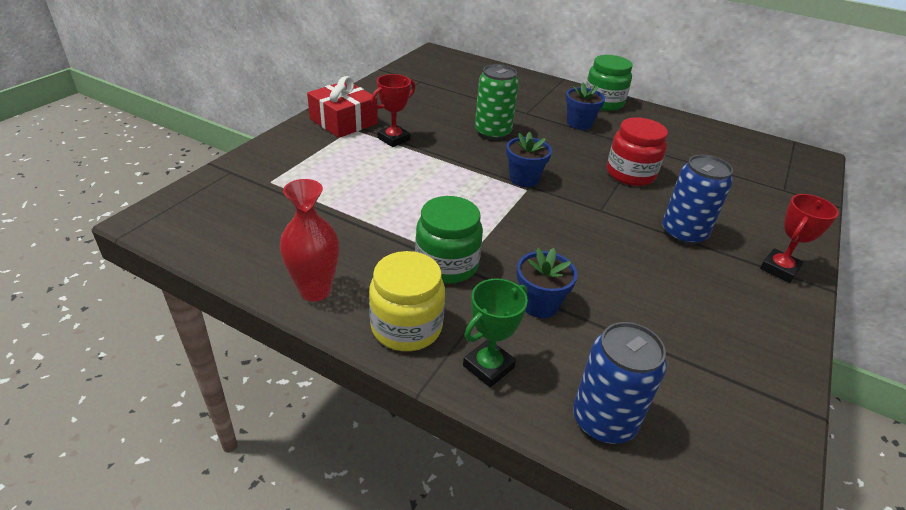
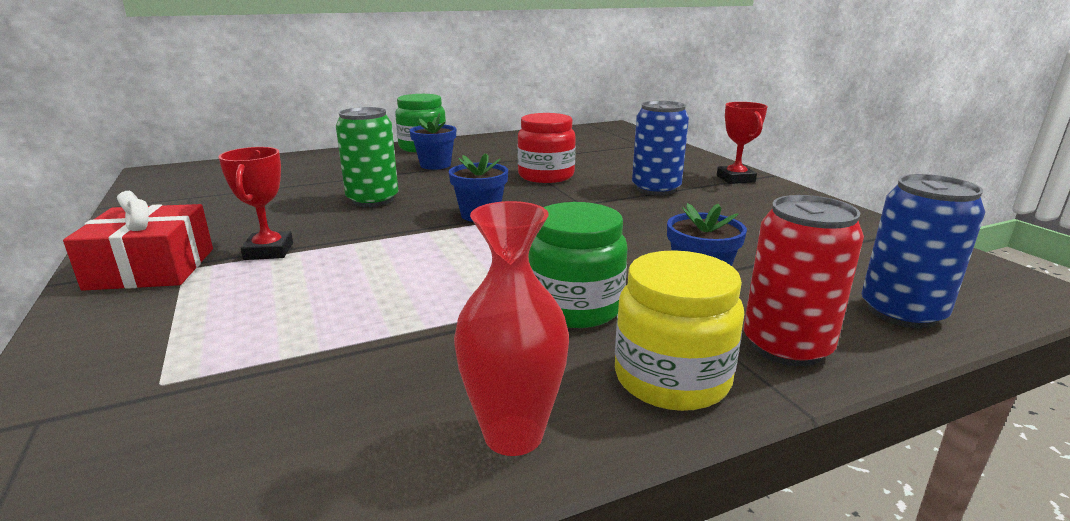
camera: 50 degrees left, 15 degrees down
green trophy [463,278,528,387] -> red can [744,195,864,366]

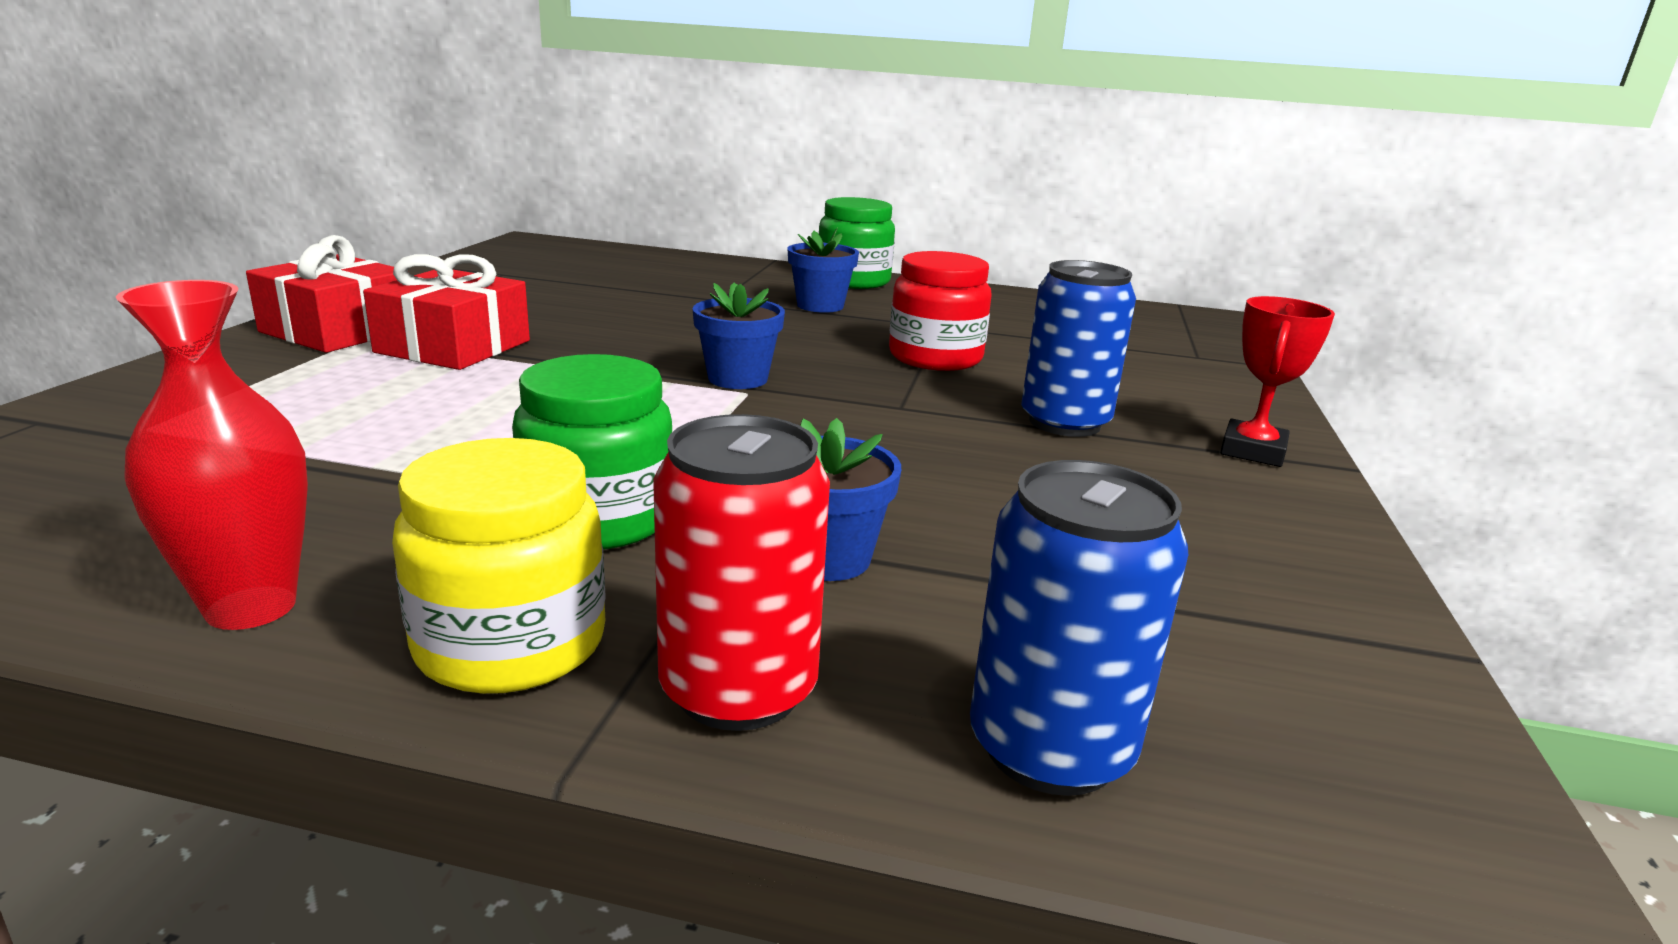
camera: 35 degrees right, 0 degrees up
red trophy [218,147,293,260] -> red gift [363,254,530,370]
green can [336,107,398,207] -> none

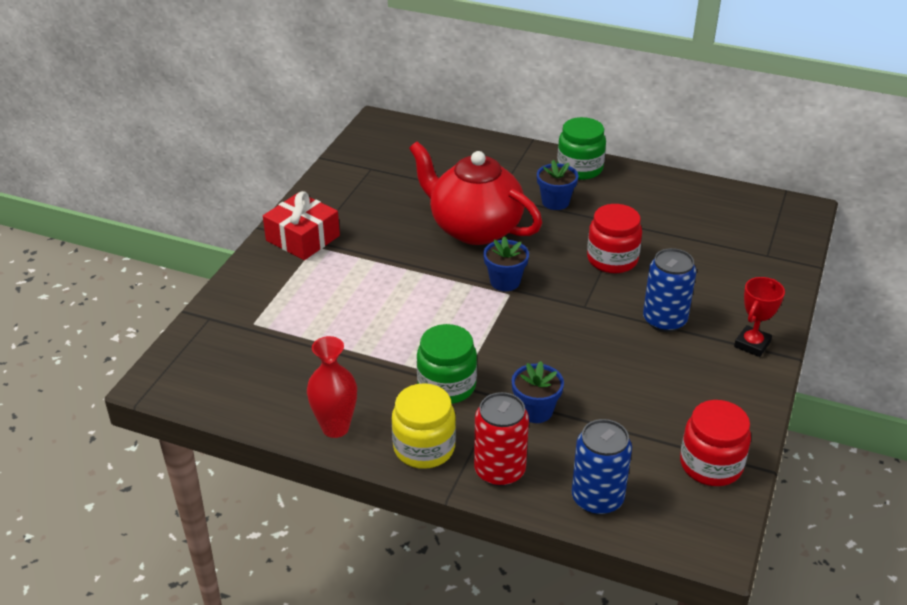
camera: 10 degrees right, 15 degrees up
red gift [363,254,530,370] -> none
none -> red teapot [409,141,542,245]
none -> red jar [680,400,751,486]

